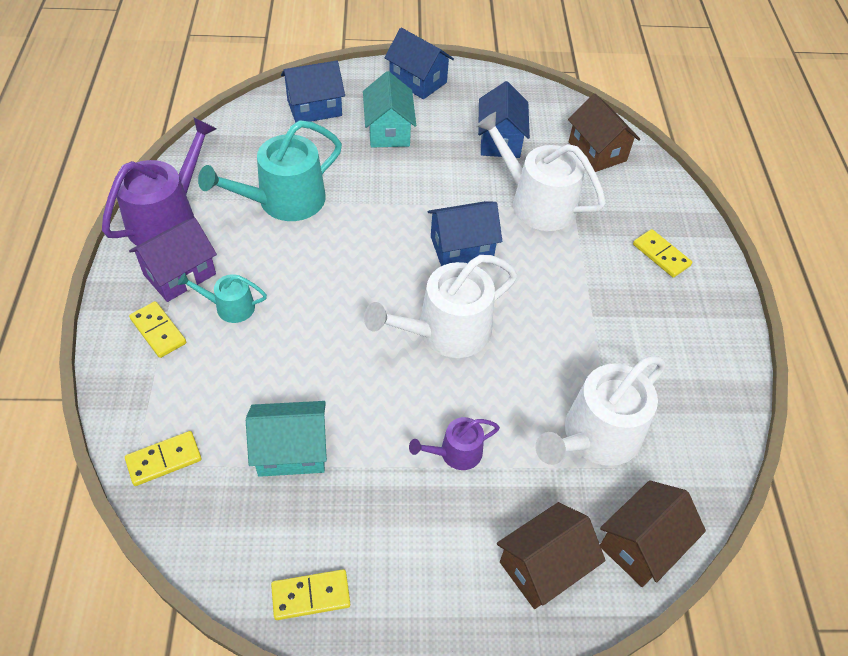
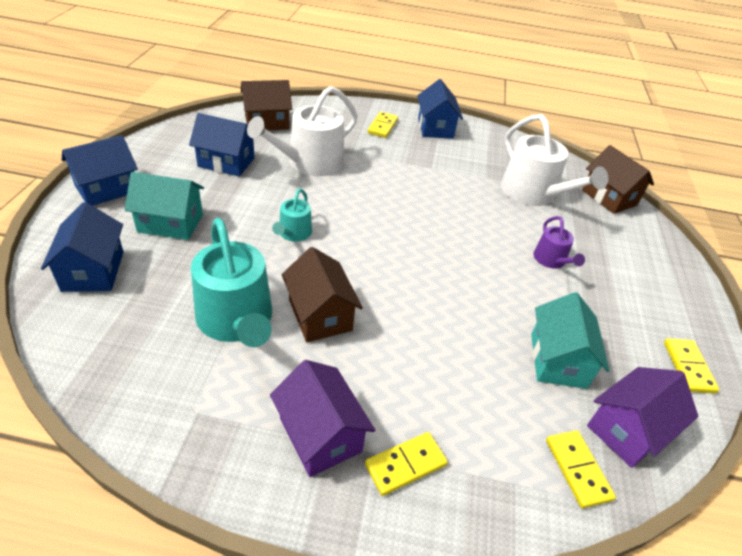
camera: 80 degrees left, 10 degrees down
purple watering can [102,118,217,246] -> none
turquoise watering can [178,273,267,323] -> turquoise watering can moved to [272,189,312,242]
white watering can [364,255,517,358] -> none
blue house [428,201,502,266] -> blue house moved to [417,79,463,139]
brown house [497,502,606,609] -> brown house moved to [281,247,363,342]
yellow domino [633,229,692,278] -> yellow domino turned 45 degrees counterclockwise [368,112,398,138]
none -> purple house [587,367,698,468]

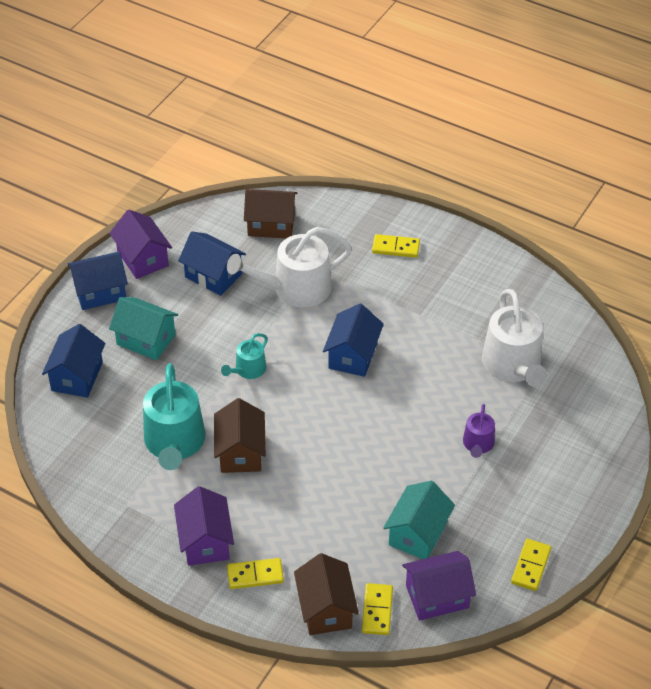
camera: 25 degrees right, 5 degrees up
yellow domino [368,112,398,138] -> yellow domino turned 60 degrees clockwise [372,234,420,258]
blue house [417,79,463,139] -> blue house moved to [323,304,384,377]
brown house [582,145,654,214] -> brown house moved to [294,553,359,635]
none -> purple house [109,210,172,279]

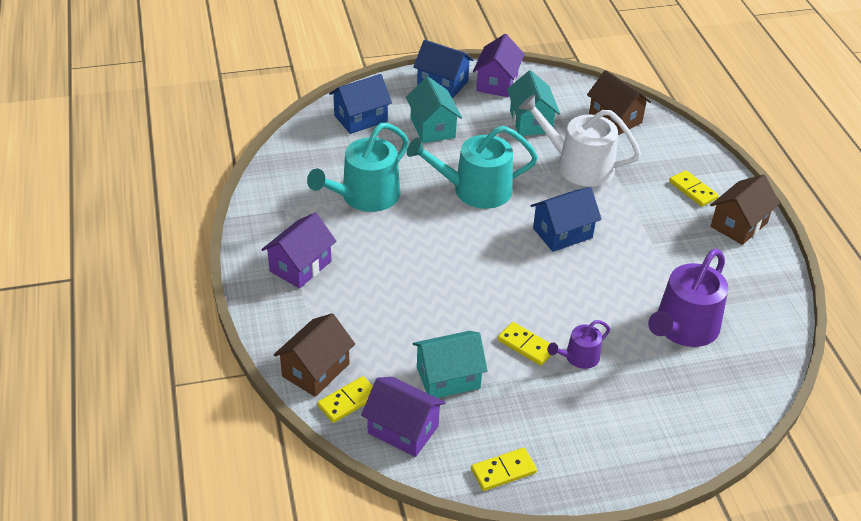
camera: 45 degrees right, 5 degrees down
blue house [178,231,246,296] -> turquoise house [507,70,560,136]
brown house [214,398,266,473] -> brown house moved to [710,174,780,245]
turquoise watering can [221,333,268,379] -> turquoise watering can [407,126,538,209], size x1.94
yellow domino [227,558,284,589] -> yellow domino moved to [498,322,552,366]
white watering can [482,289,547,387] -> purple watering can [648,249,729,347]

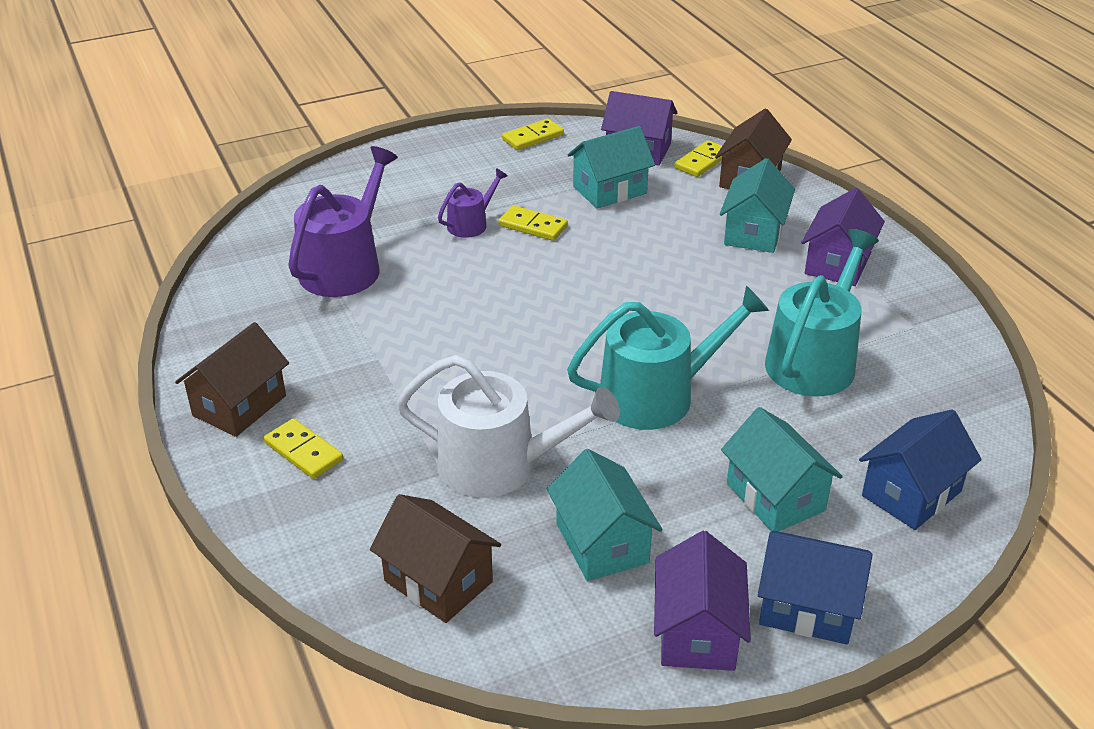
camera: 170 degrees right, 5 degrees down
blue house [531,187,602,252] -> none
none -> turquoise house [720,158,795,253]

